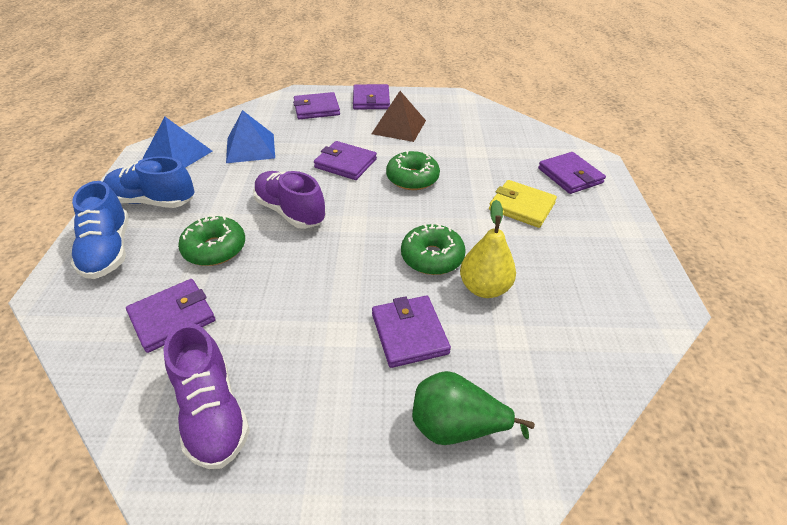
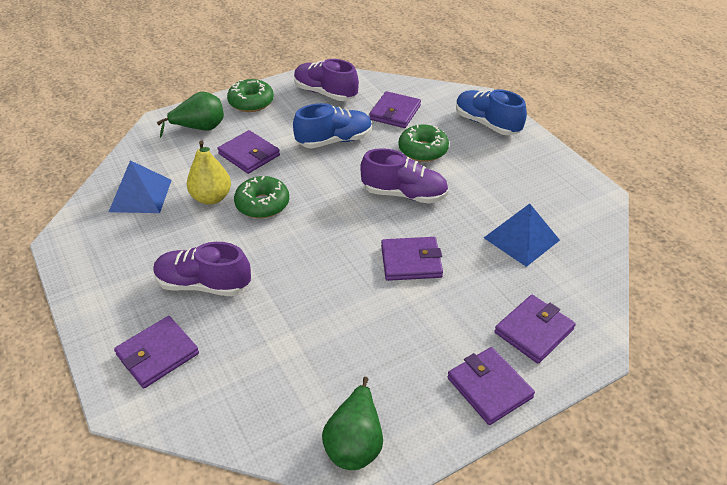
camera: 150 degrees right, 0 degrees up
blue shoe [103,156,195,208] -> blue shoe moved to [293,103,372,148]
blue pyramid [142,117,212,168] -> blue pyramid moved to [109,160,172,213]
brown pyramid [372,91,426,142] -> none
green donut [386,151,440,190] -> green donut moved to [227,79,274,112]
yellow wallet [489,180,557,228] -> purple shoe [153,242,251,296]
purple wallet [538,152,606,194] -> purple wallet turned 75 degrees counterclockwise [114,316,199,388]
none -> green pear [322,377,383,470]

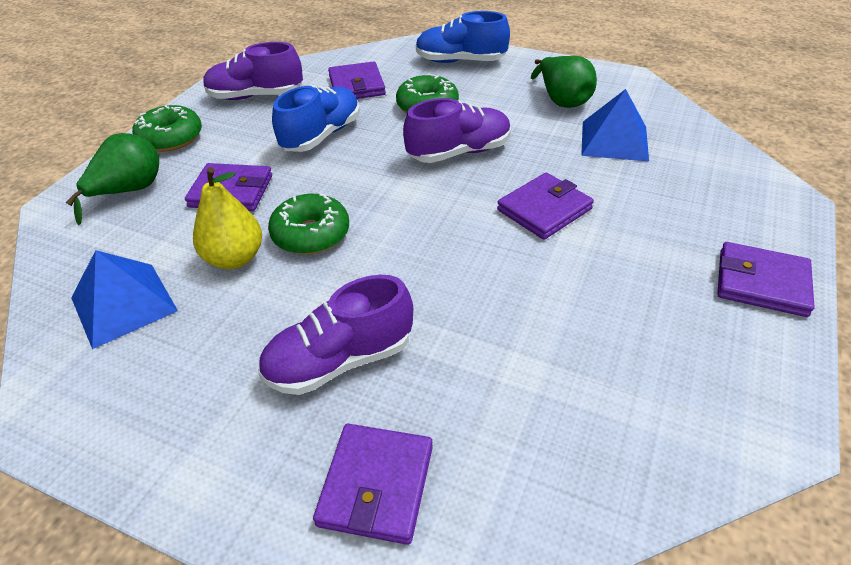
camera: 35 degrees left, 0 degrees up
green pear [322,377,383,470] -> green pear moved to [531,56,597,108]
purple wallet [494,295,576,364] -> none

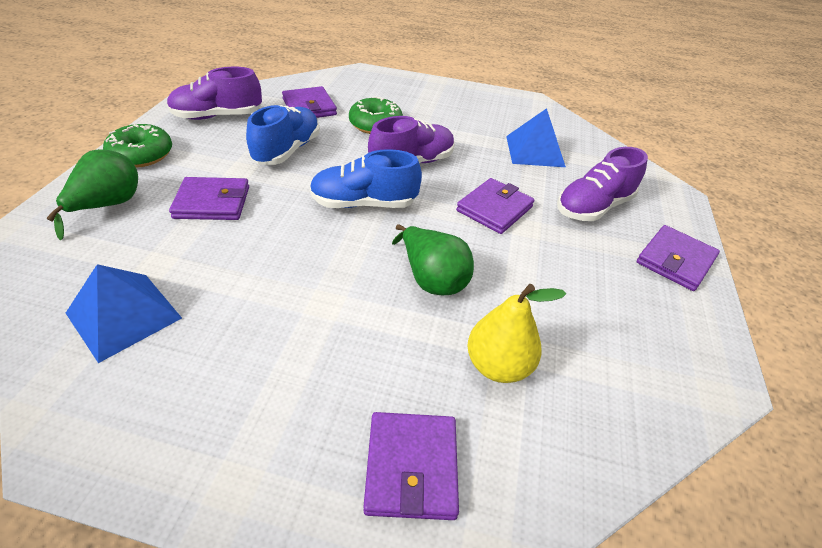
camera: 15 degrees left, 0 degrees up
yellow pear [193,167,262,269] -> yellow pear moved to [467,284,566,383]
purple shoe [258,275,413,395] -> purple shoe moved to [557,147,648,221]
green donut [268,194,349,255] -> none
blue shoe [416,11,510,63] -> blue shoe moved to [310,149,422,208]
green pear [531,56,597,108] -> green pear moved to [392,224,474,295]
purple wallet [717,242,815,317] -> purple wallet turned 60 degrees counterclockwise [637,225,720,291]

